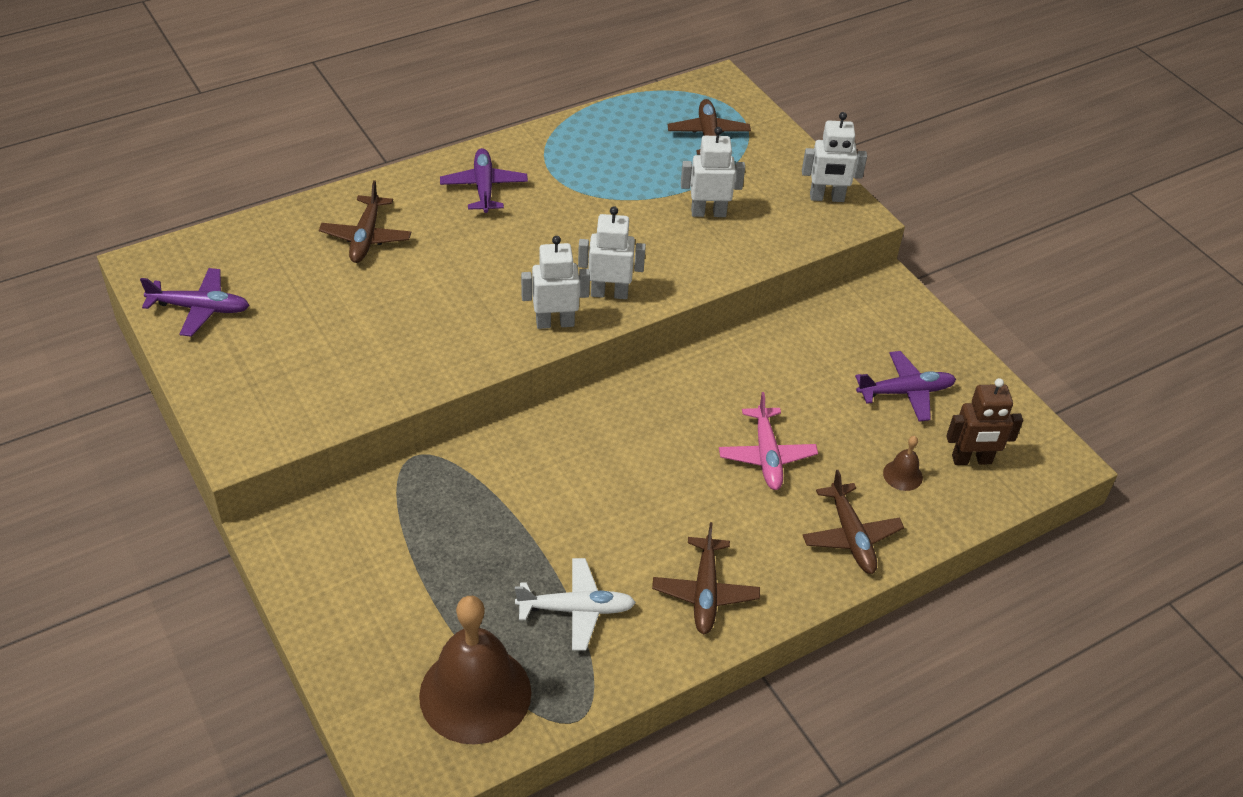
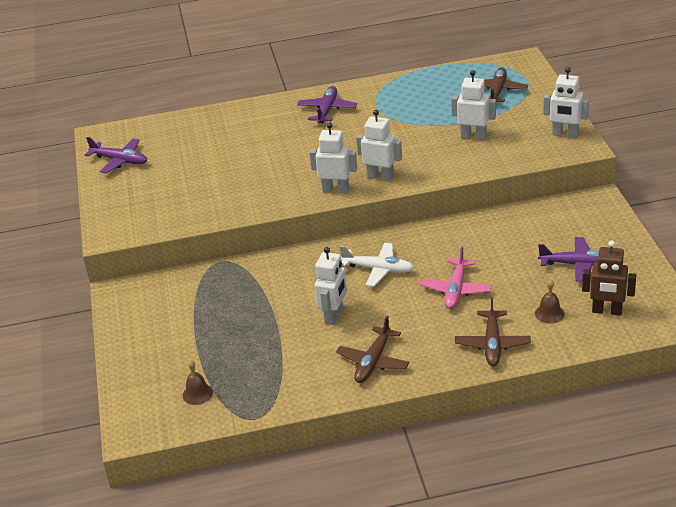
camera: 25 degrees right, 10 degrees down
brown plane [319,180,411,263] -> none
brown bell [419,596,531,745] -> brown bell [183,360,213,405], size x0.41
white plane [515,558,636,651] -> white plane moved to [339,243,414,287]
none -> white robot [314,247,347,325]

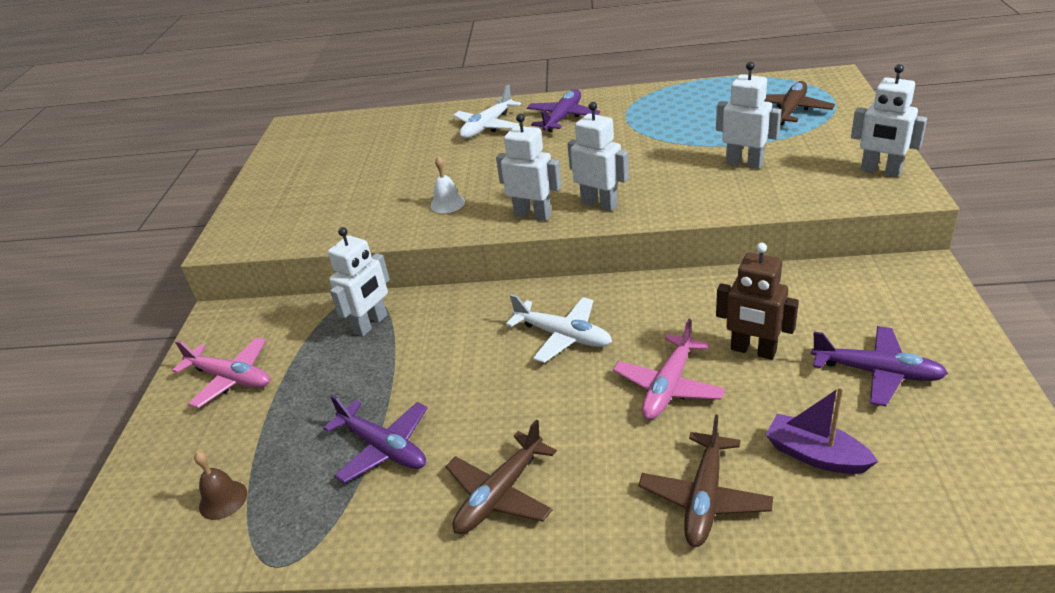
camera: 15 degrees right, 0 degrees up
purple plane [85,137,147,174] -> purple plane moved to [323,395,427,483]
white robot [314,247,347,325] -> white robot moved to [328,227,390,337]
brown bell [535,279,565,324] -> purple boat [766,386,878,474]
brown robot [582,240,636,316] -> brown robot moved to [716,243,799,360]
none -> pink plane [172,337,270,408]
none -> white bell [430,156,465,213]
none -> white plane [453,85,521,138]

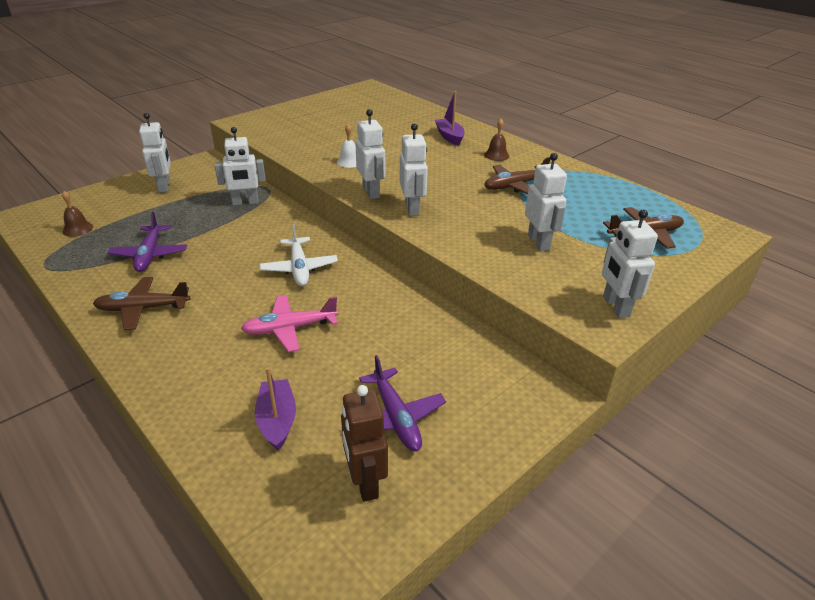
camera: 40 degrees right, 0 degrees up
pink plane [172,337,270,408] -> white robot [139,113,171,193]
white plane [453,85,521,138] -> purple boat [435,91,465,146]
purple plane [527,89,600,132] -> brown bell [484,119,509,161]
brown plane [639,414,773,547] -> brown plane moved to [484,157,550,194]
brown robot [716,243,799,360] -> brown robot moved to [341,385,388,502]

